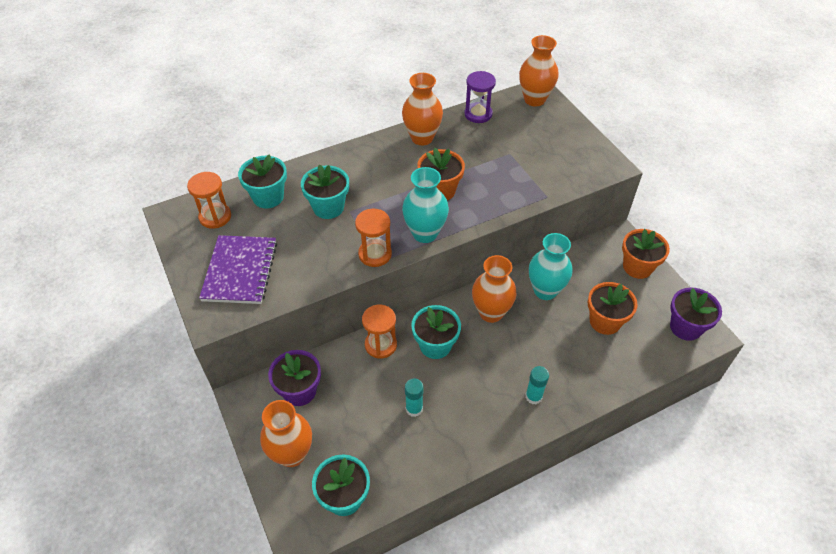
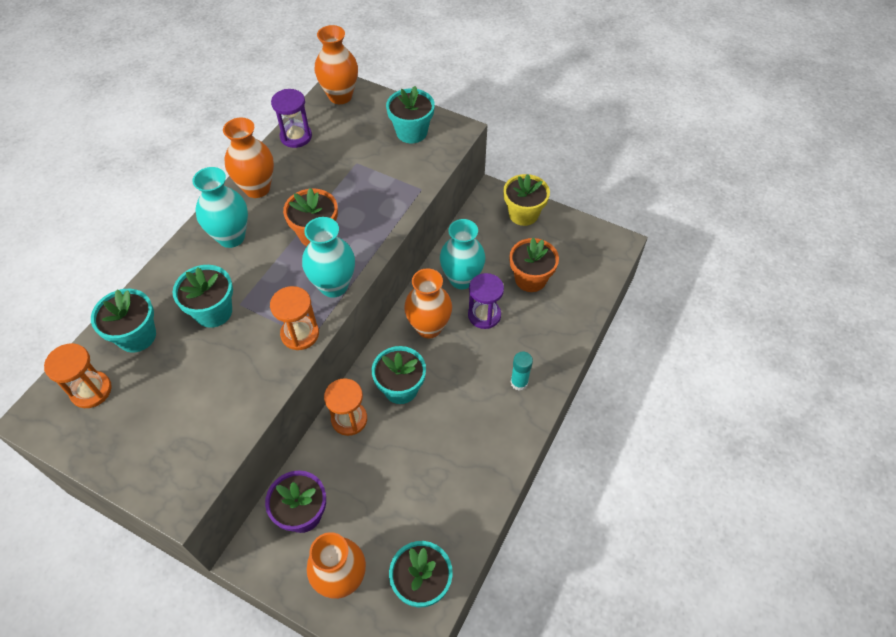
camera: 35 degrees left, 5 degrees up
purple notebook [199,235,277,304] -> none
turquoise glue stick [405,378,424,417] -> none
orange flower pot [622,229,670,279] -> yellow flower pot [503,174,550,226]
purple flower pot [670,287,722,341] -> none
none -> turquoise vase [192,167,248,248]
none -> turquoise flower pot [386,86,435,143]
none -> purple hourglass [468,273,504,329]

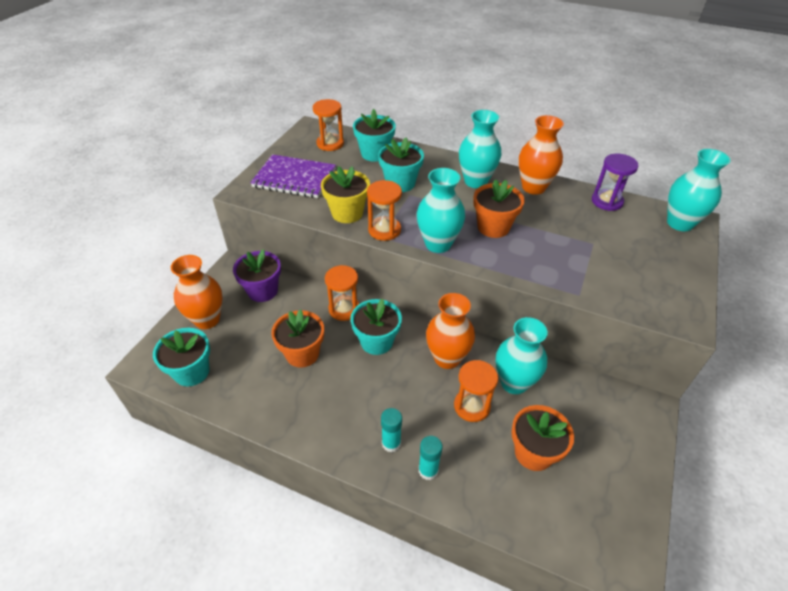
camera: 85 degrees right, 10 degrees down
orange vase [315,25,358,104] -> turquoise vase [667,149,731,231]
turquoise flower pot [386,86,435,143] -> none
purple hourglass [468,273,504,329] -> orange hourglass [454,360,498,422]
yellow flower pot [503,174,550,226] -> yellow flower pot moved to [321,166,370,223]
none -> purple notebook [250,154,336,198]
none -> orange flower pot [271,310,324,368]
none -> turquoise glue stick [418,436,442,480]

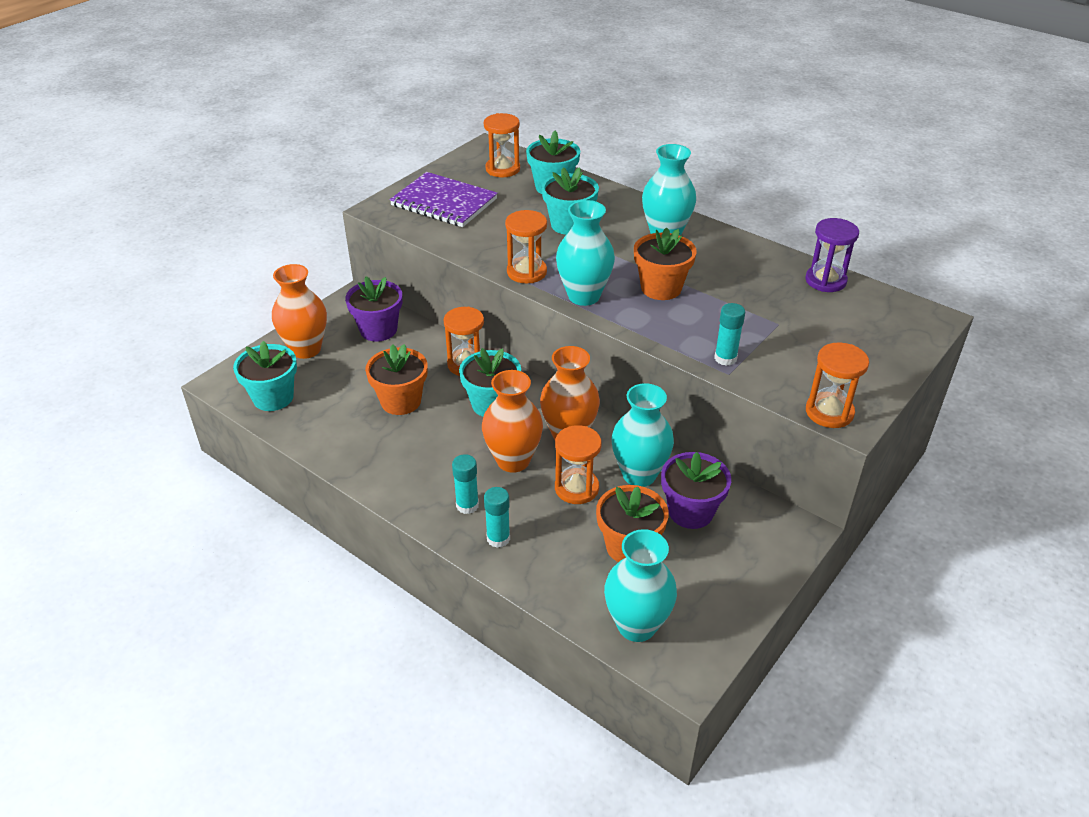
camera: 15 degrees right, 5 degrees down
yellow flower pot [321,166,370,223] -> none
orange vase [519,115,564,195] -> orange vase moved to [482,370,543,473]
turquoise vase [667,149,731,231] -> turquoise vase moved to [604,529,677,642]
none -> purple flower pot [661,452,731,529]
none -> turquoise glue stick [714,303,745,366]
none -> orange hourglass [806,342,869,428]

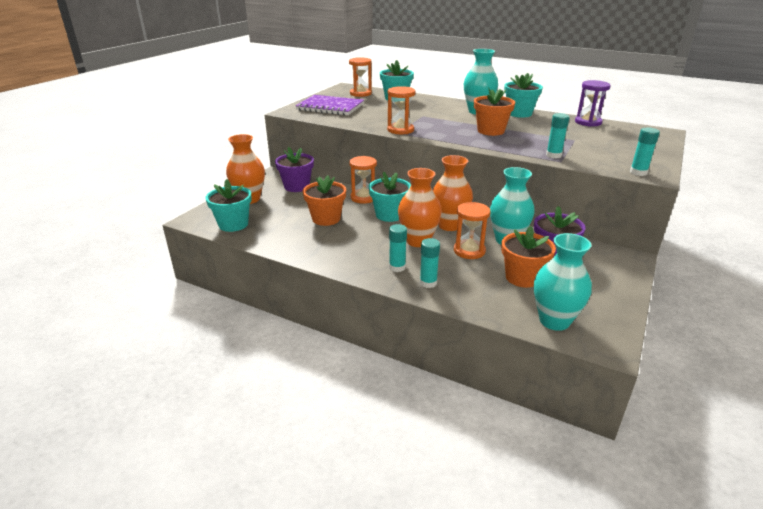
camera: 10 degrees left, 10 degrees down
turquoise flower pot [542,167,599,235] -> turquoise flower pot moved to [504,73,543,118]
turquoise vase [556,200,615,306] -> none
orange hourglass [806,342,869,428] -> turquoise glue stick [630,127,660,176]

